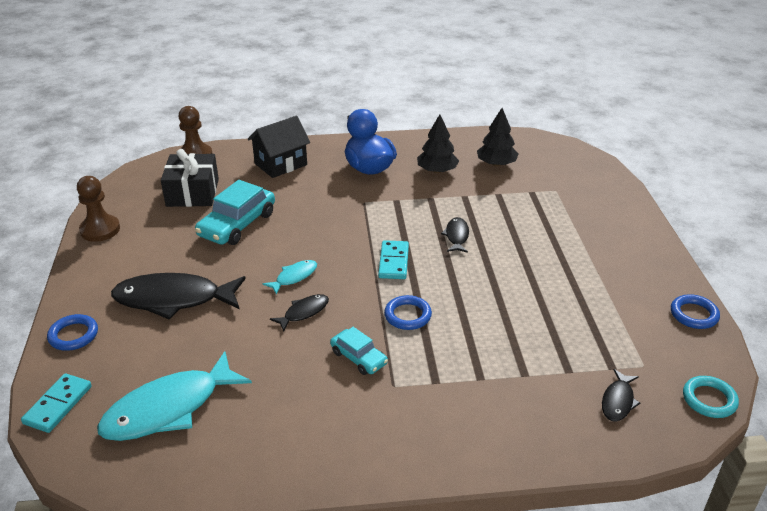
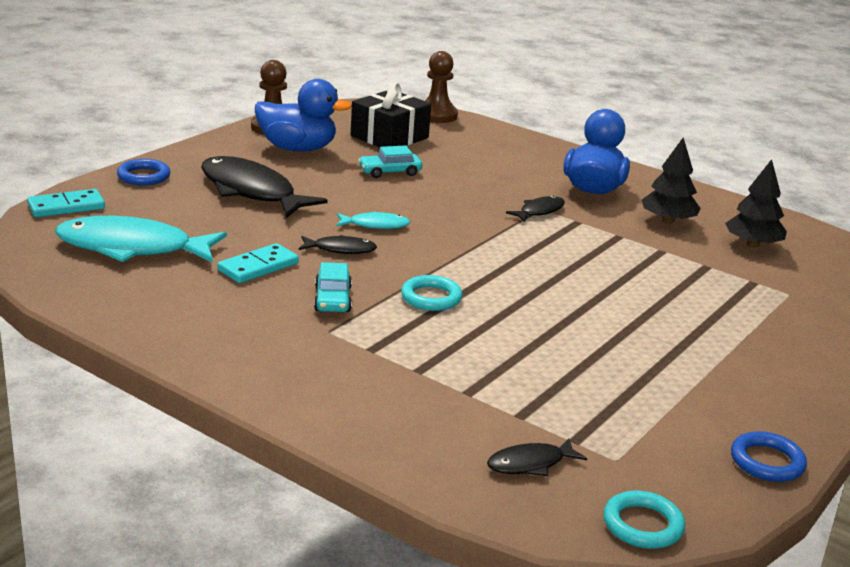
camera: 40 degrees right, 10 degrees down
turquoise car [195,180,275,245] -> turquoise car [358,145,422,178], size x0.57
black house [248,116,310,178] -> none
turquoise domino [378,240,409,279] -> turquoise domino moved to [218,243,299,283]
blue ring [384,295,432,330] -> turquoise ring [401,275,462,311]
black fish [441,217,469,253] -> black fish moved to [506,196,565,222]
none -> blue duck [255,79,352,152]

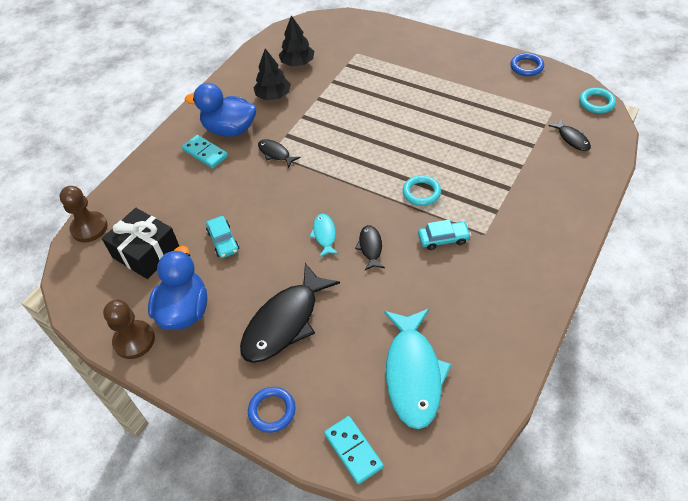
camera: 90 degrees left, 25 degrees up
turquoise domino [218,243,299,283] -> turquoise domino moved to [182,135,228,168]

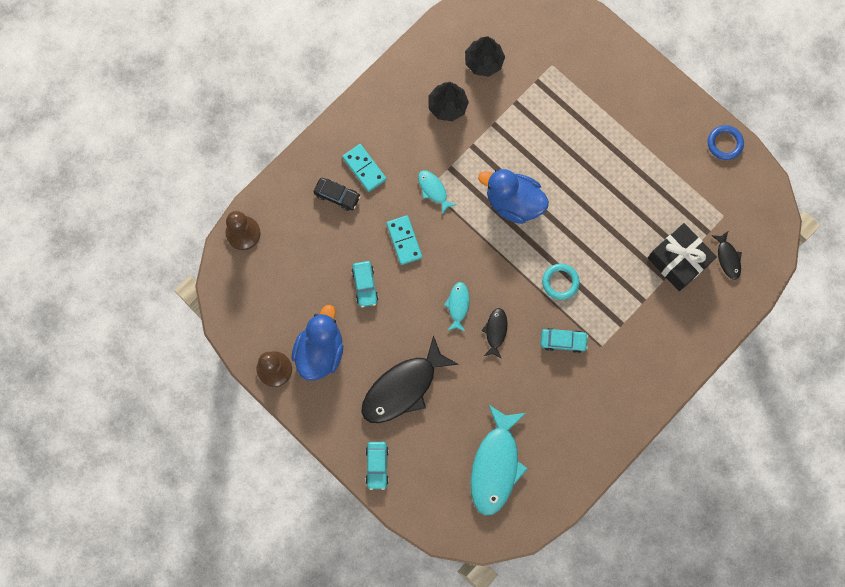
camera: 10 degrees right, 25 degrees up
black gift [102,208,179,279] -> black gift moved to [648,223,717,291]
blue duck [185,83,256,137] -> blue duck moved to [478,169,549,224]
blue ring [248,387,296,433] -> turquoise car [366,442,389,490]
black fish [258,139,300,168] -> turquoise fish [418,170,456,215]
turquoise domino [324,416,384,484] -> turquoise domino moved to [386,215,422,265]
turquoise ring [579,88,616,113] -> none
none -> black car [314,178,361,211]

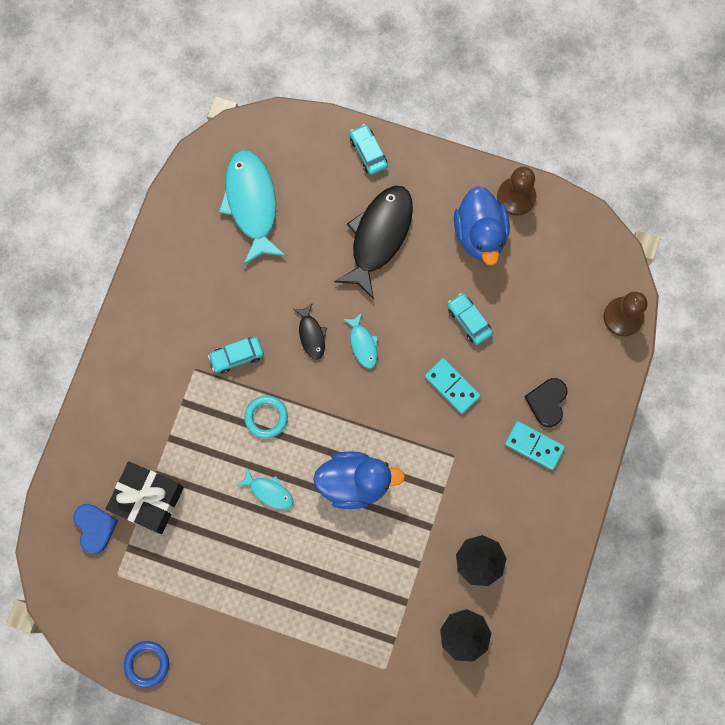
camera: 155 degrees right, 0 degrees up
black car [314,178,361,211] -> black heart [525,378,567,427]
turquoise fish [418,170,456,215] -> turquoise fish moved to [237,468,293,510]
black fish [711,231,742,279] -> blue heart [73,504,118,554]

